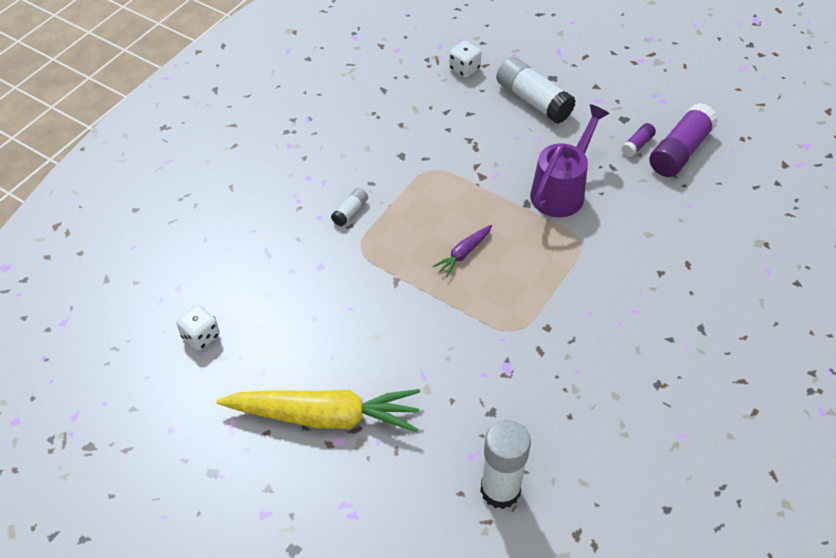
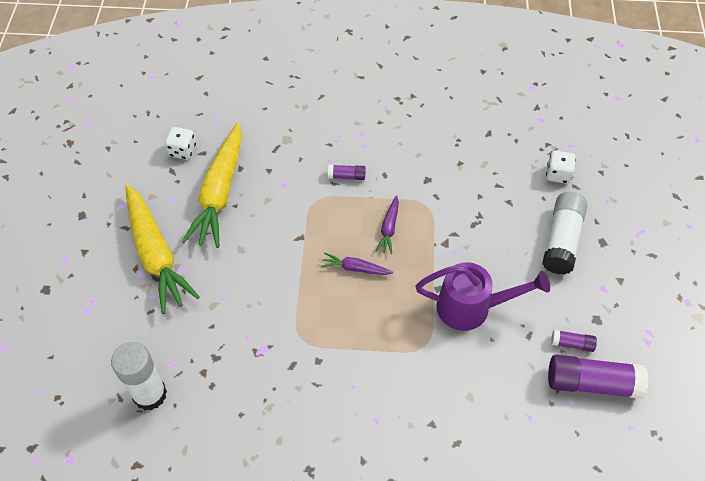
camera: 60 degrees right, 5 degrees up
white glue stick [331,188,368,227] -> purple glue stick [328,165,366,180]
none -> yellow carrot [182,123,242,248]
none -> purple carrot [376,195,399,254]

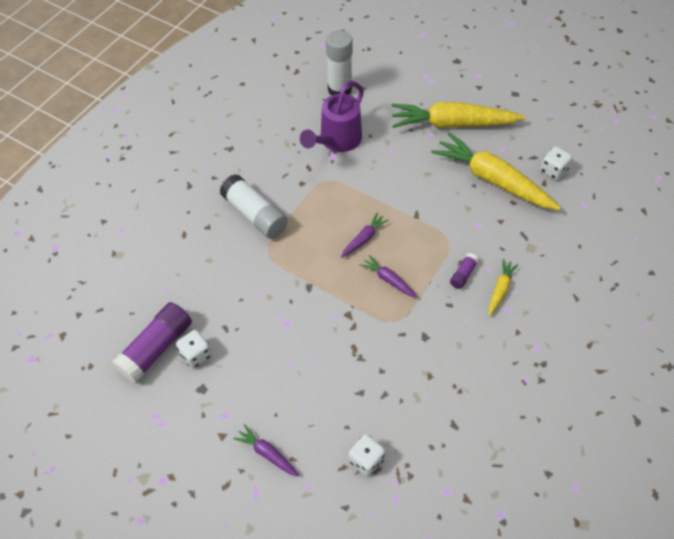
camera: 120 degrees right, 0 degrees up
purple watering can [415,262,550,331] -> purple watering can moved to [300,81,364,152]
white glue stick [542,192,587,275] -> white glue stick moved to [220,174,288,239]
purple glue stick [551,330,597,352] -> white dice [176,330,212,368]
none -> purple carrot [233,424,300,477]
none -> yellow carrot [489,259,518,316]

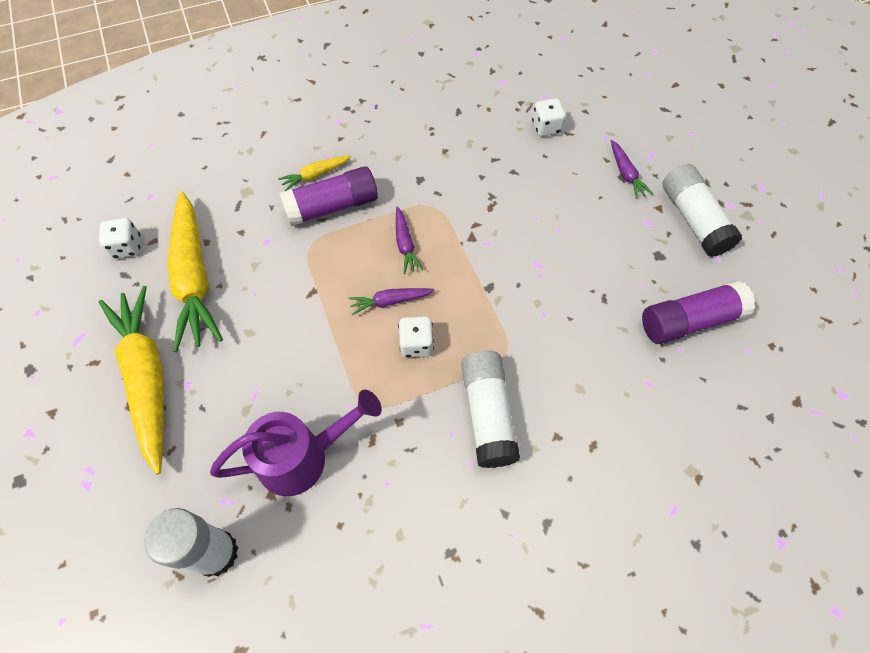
camera: 145 degrees left, 5 degrees up
white dice [176,330,212,368] -> white dice moved to [398,316,434,357]
yellow carrot [392,102,526,128] -> yellow carrot turned 150 degrees counterclockwise [99,286,164,474]
purple glue stick [450,253,479,289] -> purple glue stick [279,166,378,226], size x2.09
none -> white glue stick [663,164,742,257]

